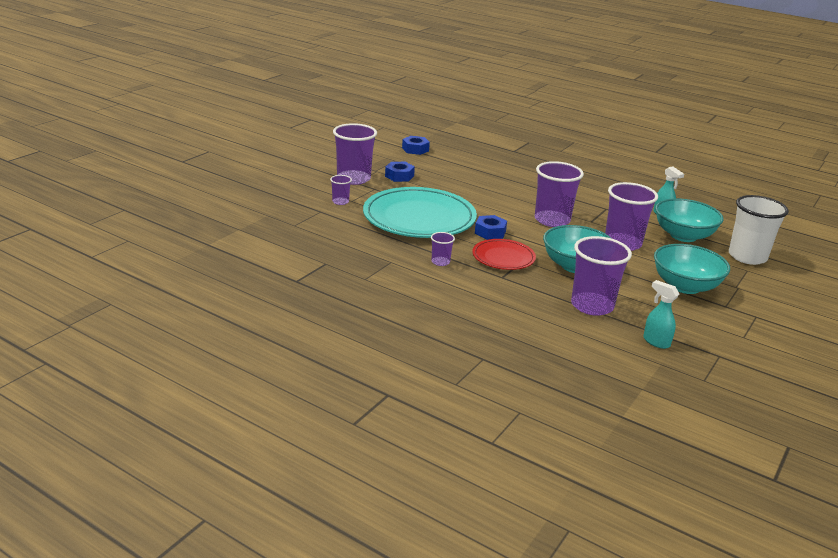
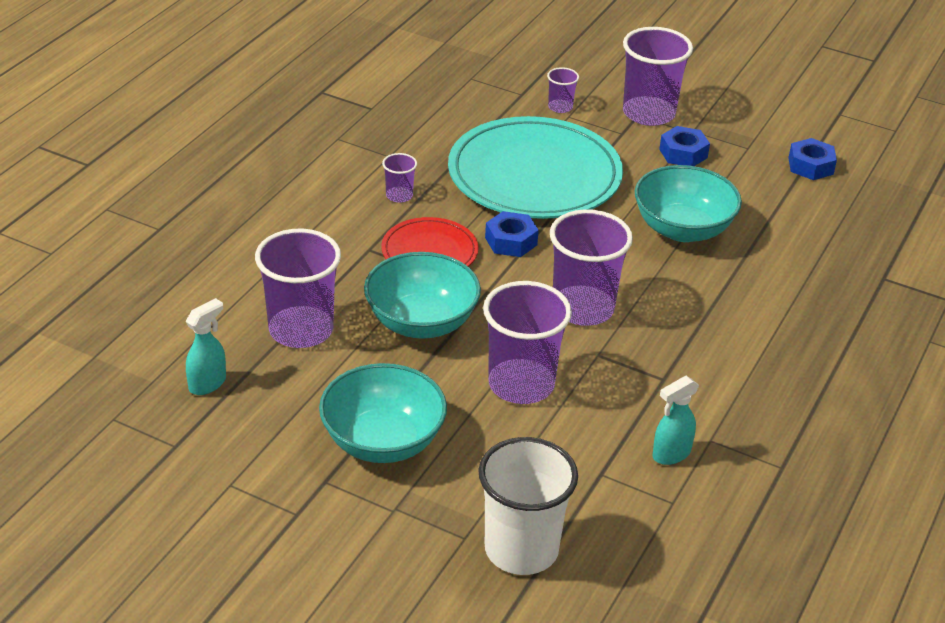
camera: 85 degrees right, 10 degrees up
turquoise bowl [655,198,723,242] -> turquoise bowl moved to [635,165,742,242]

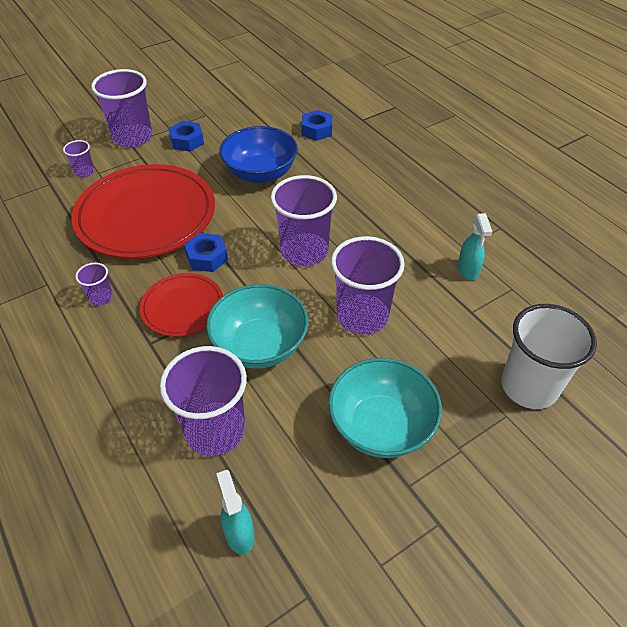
camera: 60 degrees left, 10 degrees up
turquoise plate [448,116,623,219] -> red plate [71,164,215,259]
turquoise bowl [635,165,742,242] -> blue bowl [219,126,298,183]
blue nut [788,138,837,180] -> blue nut moved to [302,110,332,141]

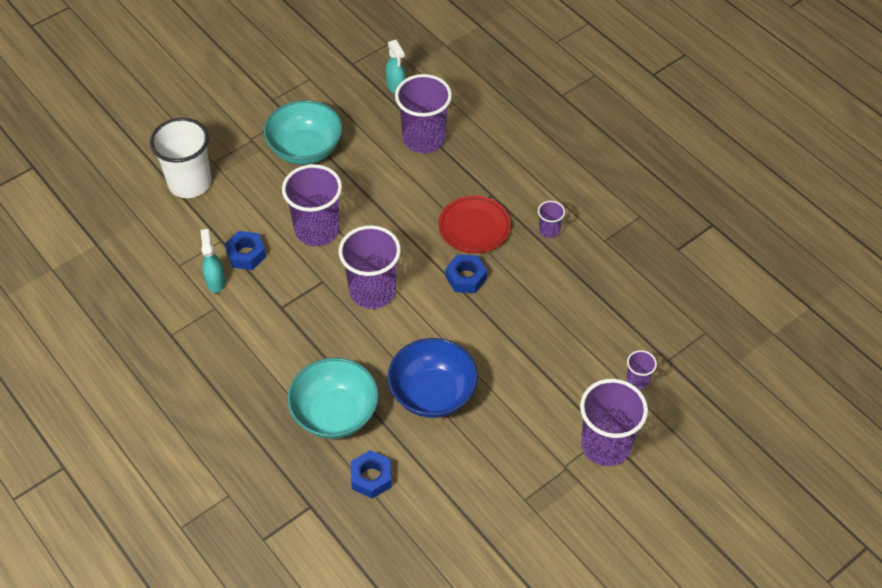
camera: 175 degrees right, 5 degrees up
red plate [71,164,215,259] -> none
blue nut [169,121,204,152] -> blue nut moved to [225,231,266,270]
turquoise bowl [206,284,308,369] -> turquoise bowl moved to [287,358,379,439]

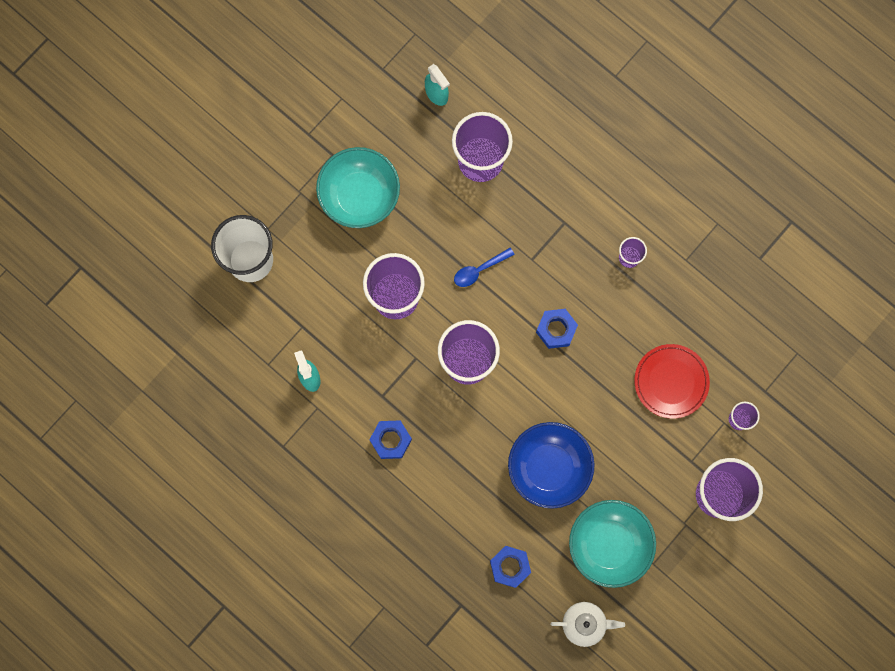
camera: 10 degrees left, 25 degrees up
blue nut [225,231,266,270] -> blue nut moved to [369,420,412,459]
turquoise bowl [287,358,379,439] -> turquoise bowl moved to [569,500,656,588]
red plate [438,196,511,253] -> red plate moved to [634,344,710,419]
none -> blue spoon [454,248,515,287]
none -> white teapot [550,602,625,647]

